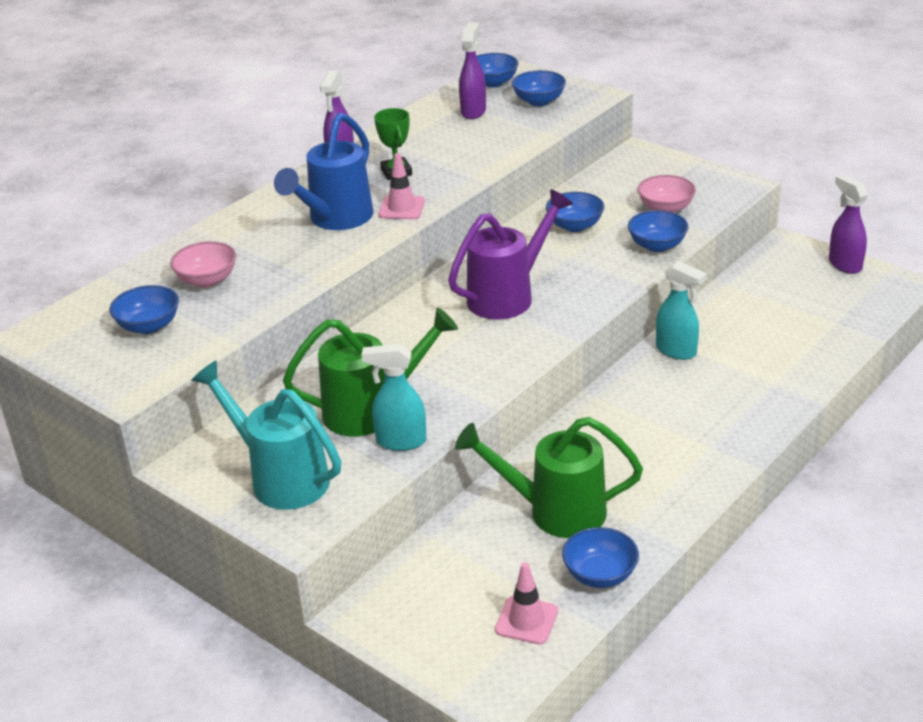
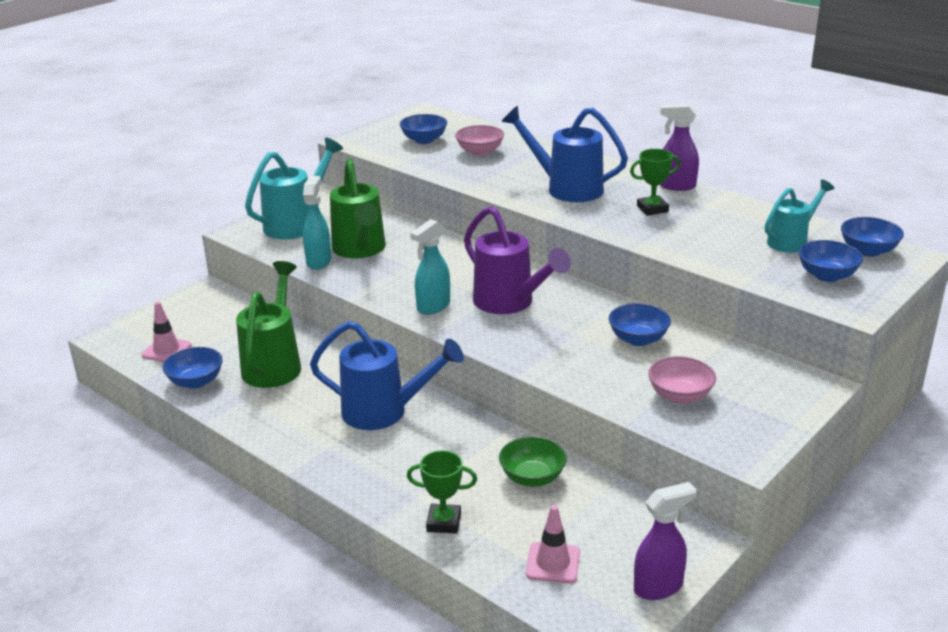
camera: 90 degrees right, 5 degrees down
pink traffic cone [379,153,425,219] -> pink traffic cone moved to [526,505,580,583]
purple spray bottle [459,22,486,119] -> turquoise watering can [765,180,834,253]
blue bowl [628,210,689,252] -> none
turquoise spray bottle [656,261,707,360] -> turquoise spray bottle moved to [410,219,450,315]
none -> blue watering can [310,321,464,430]
none -> green trophy [407,450,477,534]
none -> green bowl [499,436,567,487]

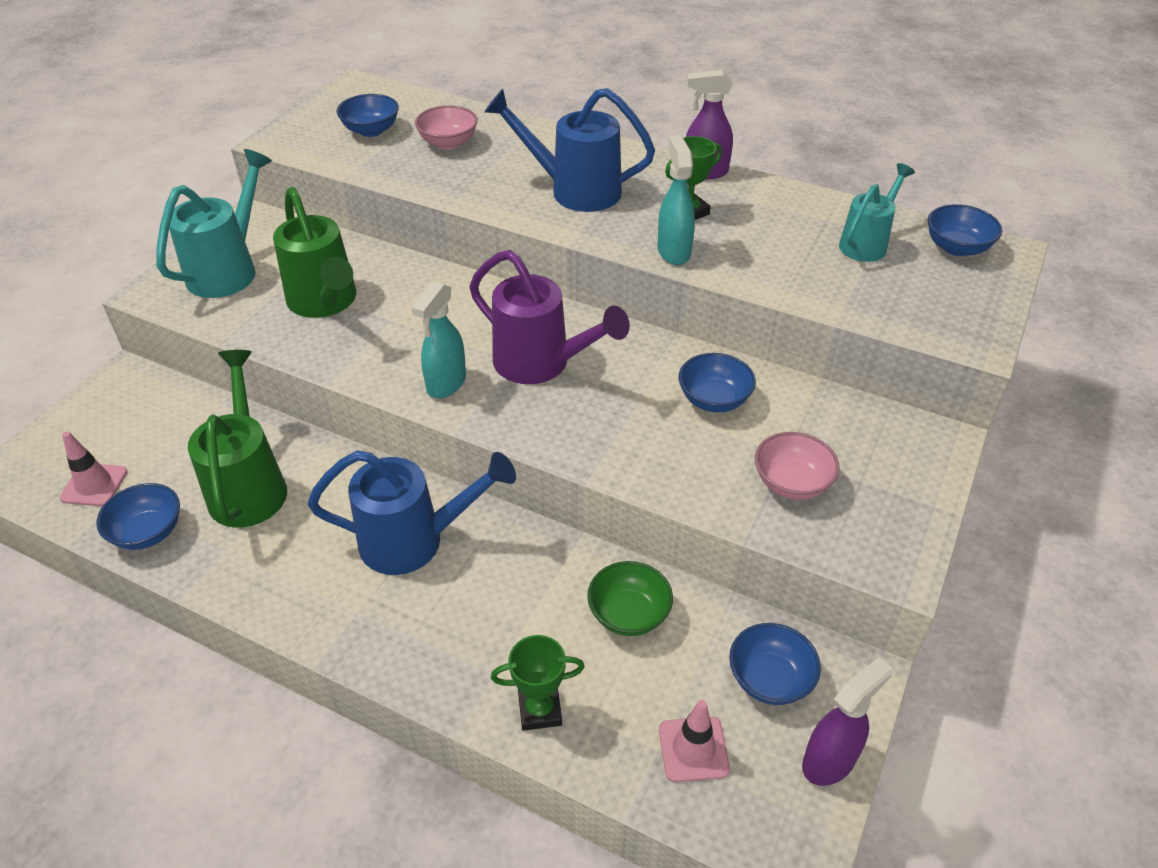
camera: 15 degrees left, 15 degrees up
turquoise spray bottle [303,176,332,270] -> turquoise spray bottle moved to [657,136,695,265]
blue bowl [798,240,863,282] -> blue bowl moved to [729,623,821,705]

